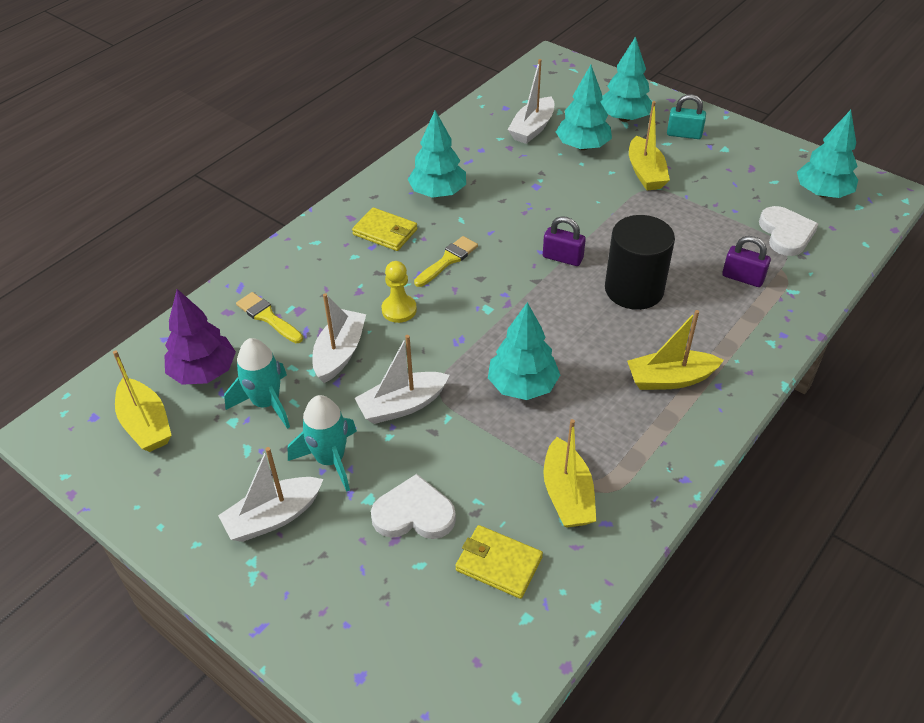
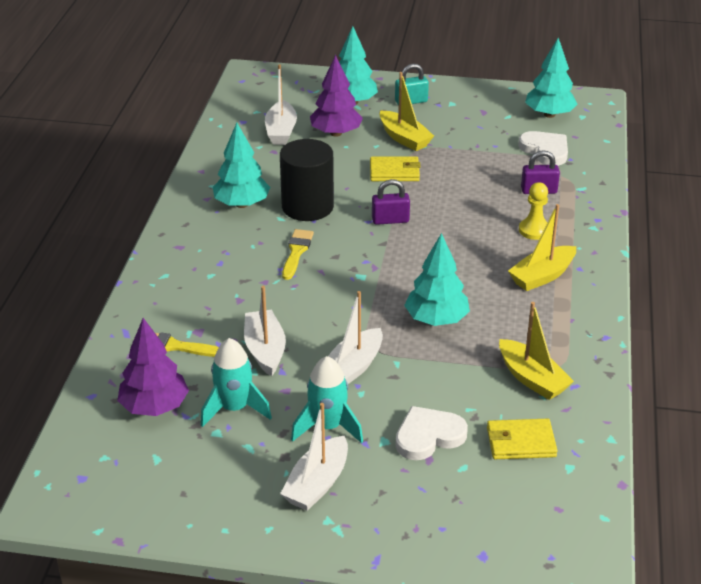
camera: 30 degrees left, 10 degrees down
yellow boat [113,350,172,452] -> none
yellow wallet [352,207,418,251] -> yellow wallet moved to [370,156,421,181]
yellow pawn [381,261,417,323] -> yellow pawn moved to [519,182,548,240]
turquoise tree [556,65,612,150] -> purple tree [310,55,363,137]
black cylinder [605,215,675,310] -> black cylinder moved to [280,139,334,221]

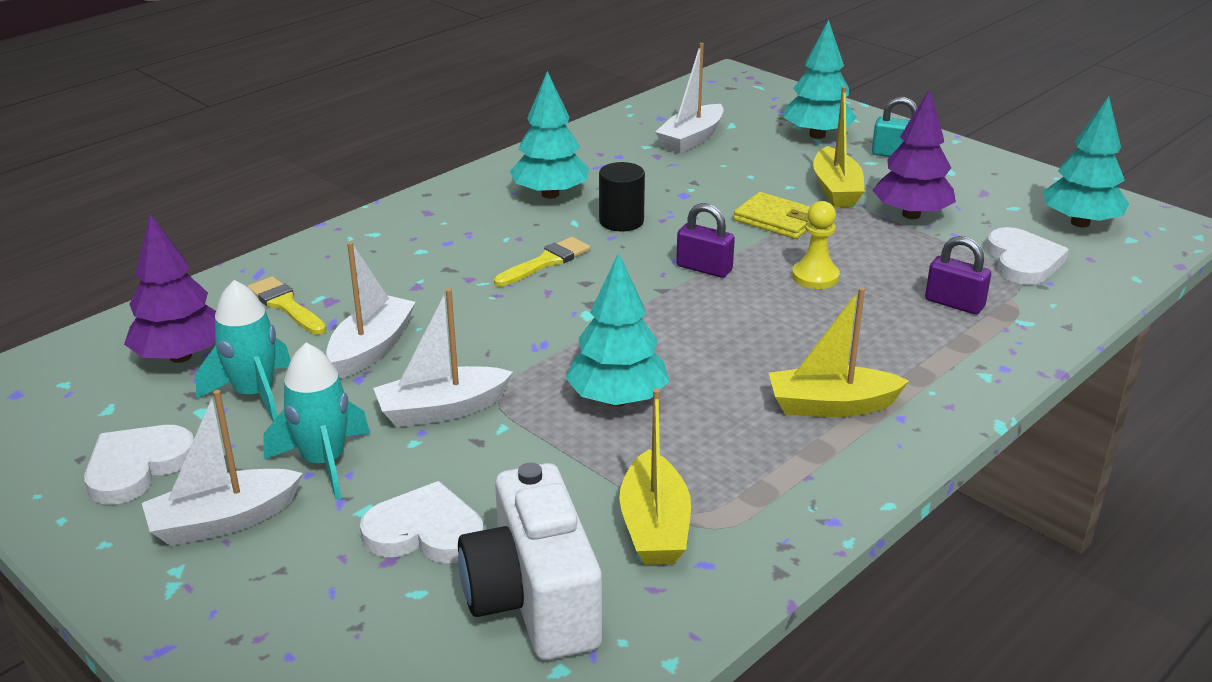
camera: 35 degrees right, 5 degrees down
black cylinder [280,139,334,221] -> black cylinder [599,162,645,232], size x0.60
purple tree [310,55,363,137] -> purple tree moved to [872,89,956,219]
yellow wallet [487,419,558,459] -> white camera [458,463,602,660]
yellow pawn [519,182,548,240] -> yellow pawn moved to [792,201,840,289]
none -> white heart [84,425,194,505]

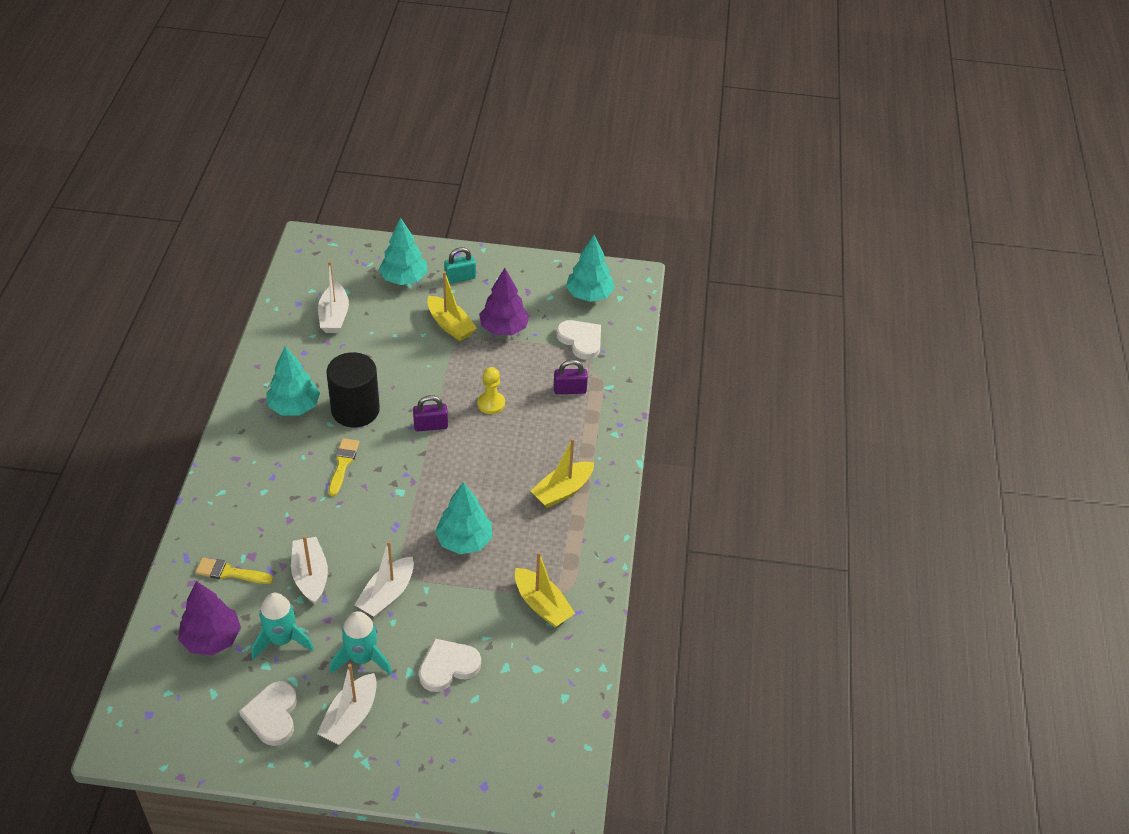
camera: 40 degrees left, 15 degrees up
white camera [458,463,602,660] -> none
black cylinder [599,162,645,232] -> black cylinder [326,352,380,427], size x1.66
yellow wallet [734,192,810,239] -> none

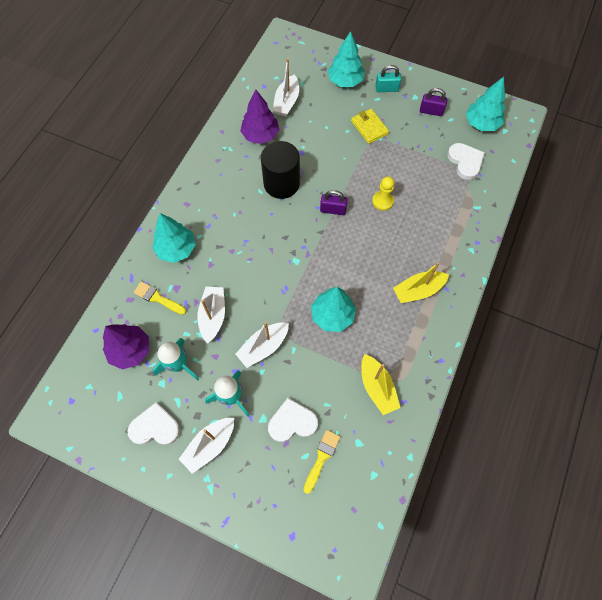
camera: 20 degrees right, 20 degrees up
white heart [239,681,297,746] -> white heart turned 75 degrees clockwise [128,402,180,445]
turquoise tree [266,346,320,415] -> turquoise tree moved to [152,213,196,263]
yellow brush [329,438,359,496] -> yellow brush moved to [304,430,341,494]
yellow boat [427,271,477,341] -> yellow wallet [351,109,389,144]
purple tree [479,268,529,335] -> purple tree moved to [240,89,279,144]
purple padlock [554,359,588,394] -> purple padlock moved to [420,88,447,116]

